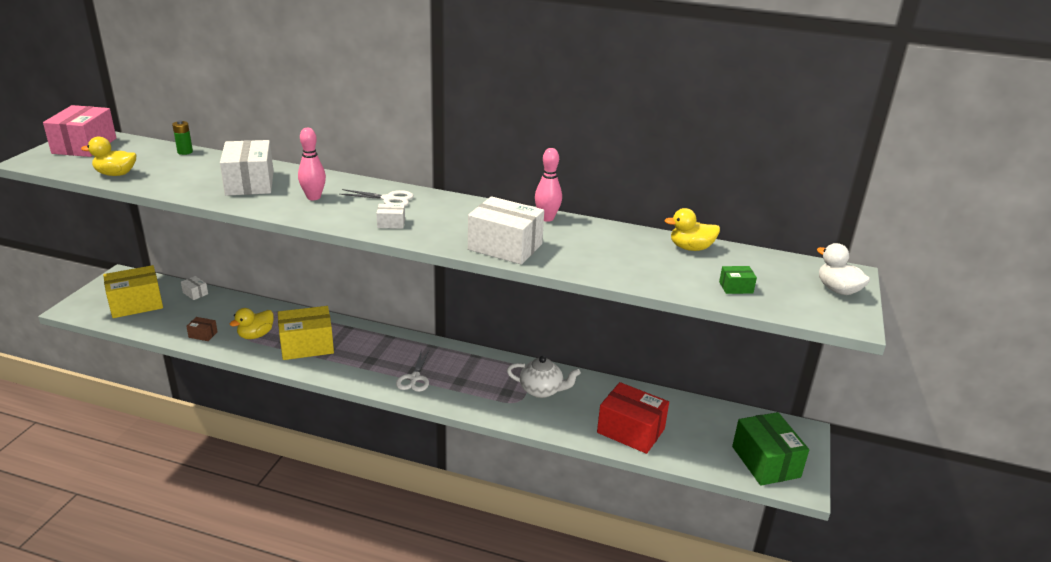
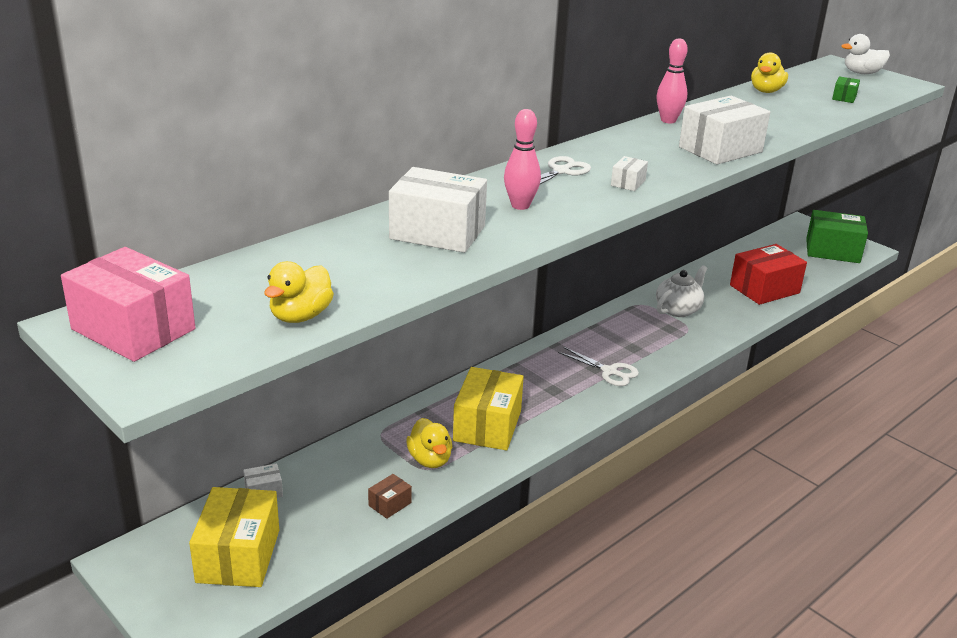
camera: 60 degrees left, 0 degrees up
green battery [172,120,193,155] -> none

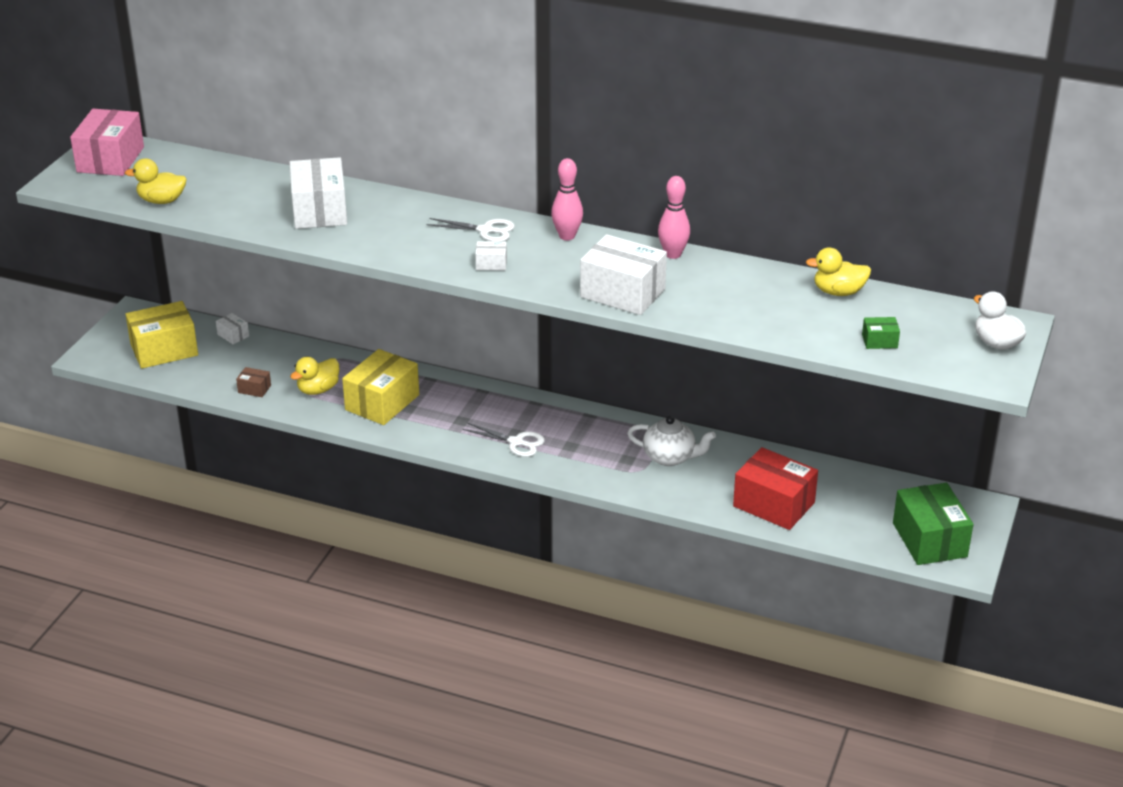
camera: 65 degrees right, 5 degrees up
yellow box [453,367,524,450] -> yellow box turned 45 degrees counterclockwise [342,349,419,425]
pink bowling pin [504,109,541,210] -> pink bowling pin moved to [551,158,583,240]
white scissors [558,347,639,386] -> white scissors turned 75 degrees counterclockwise [463,423,545,457]

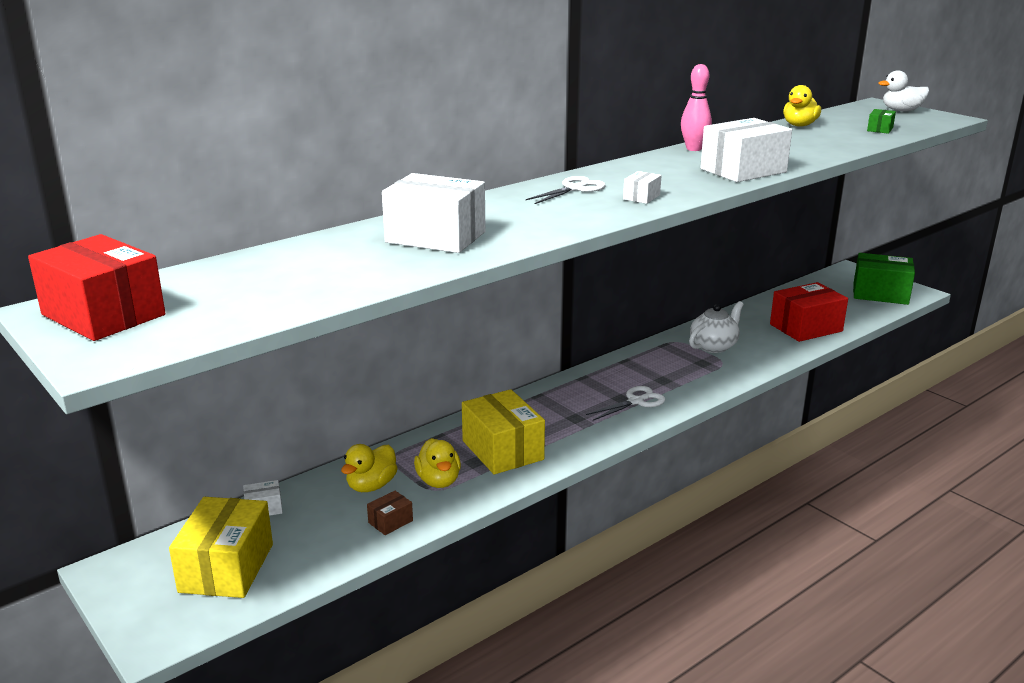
camera: 60 degrees left, 10 degrees down
pink box [70,109,144,176] -> red box [28,234,165,341]
yellow duck [125,159,187,204] -> yellow duck moved to [341,444,398,492]
pink bowling pin [551,158,583,240] -> none

